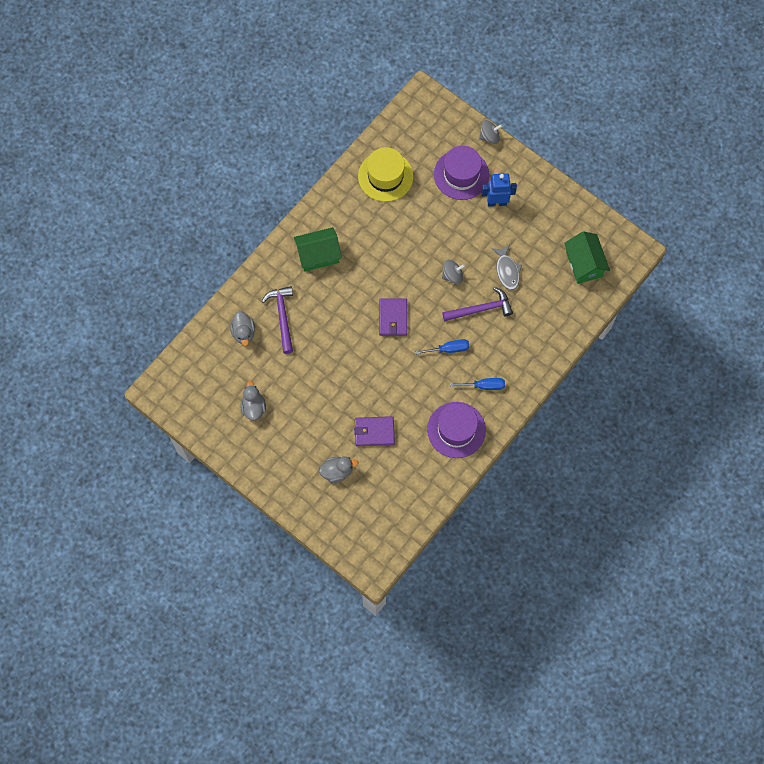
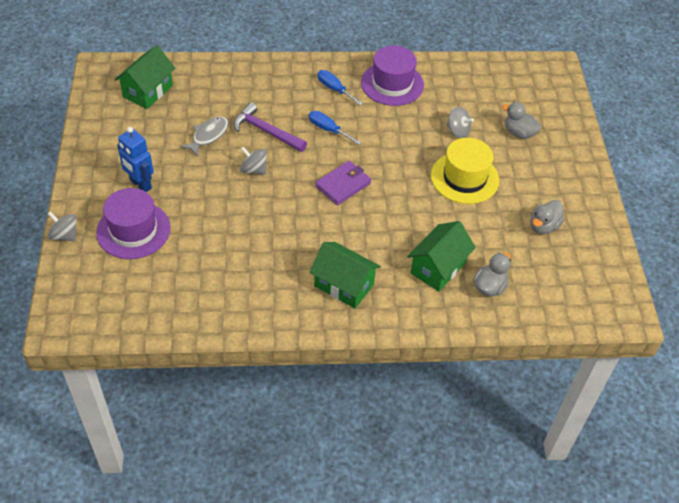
camera: 135 degrees left, 20 degrees down
purple hammer [262,286,293,354] -> green house [407,221,476,292]
purple wallet [354,416,395,446] -> grey spinning top [447,107,474,138]
yellow hat [358,147,413,202] -> yellow hat moved to [431,138,499,204]

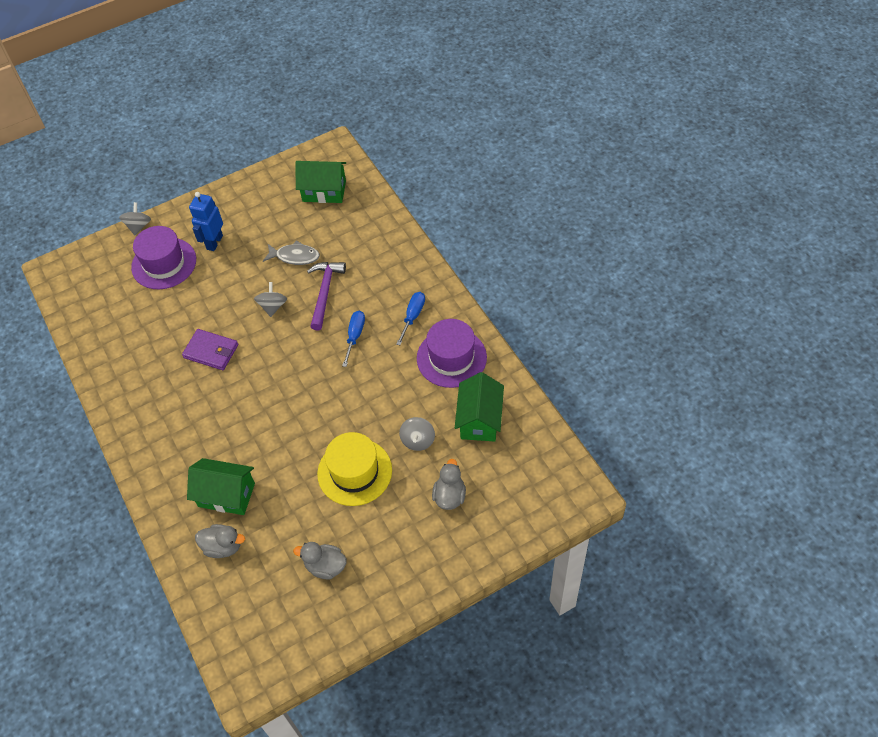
camera: 70 degrees right, 5 degrees up
green house [310,242,381,308] -> green house moved to [455,372,504,442]
purple wallet [315,161,371,205] -> purple wallet moved to [182,329,238,370]

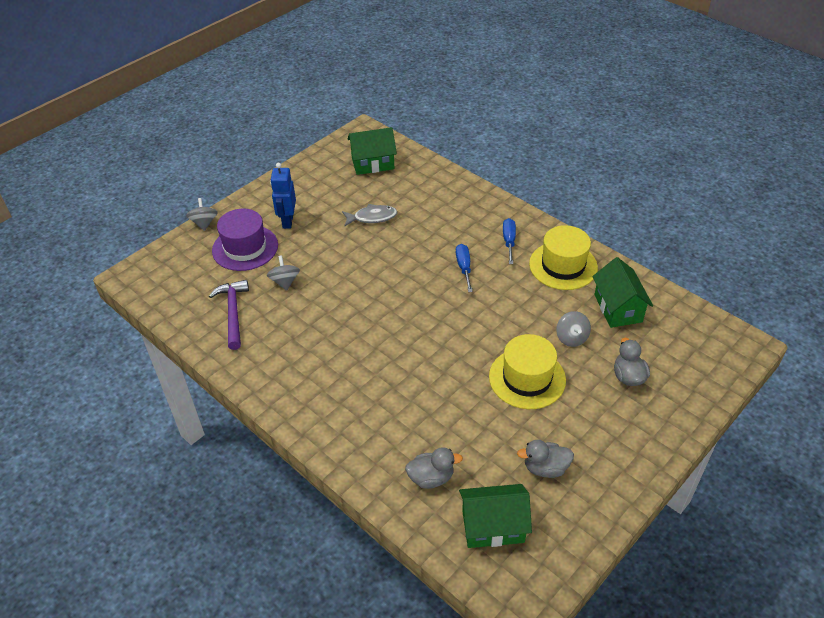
camera: 20 degrees left, 10 degrees down
purple wallet [182,329,238,370] -> none
green house [187,458,255,515] -> green house moved to [459,484,532,548]
grey spinning top [254,282,287,317] -> grey spinning top moved to [267,255,300,291]
purple hammer [307,262,346,331] -> purple hammer moved to [209,280,249,350]
purple hat [417,319,487,388] -> yellow hat [529,225,598,290]

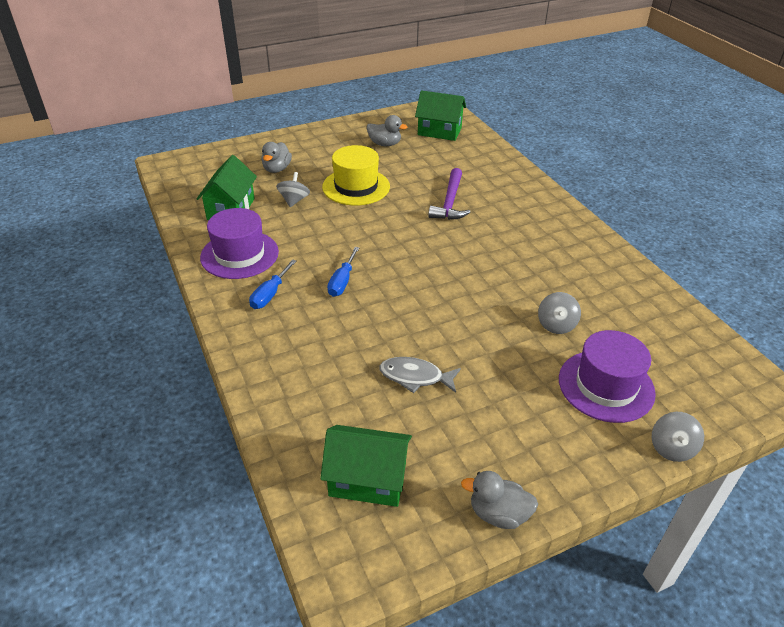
camera: 160 degrees left, 5 degrees down
purple hammer [209,280,249,350] -> purple hammer moved to [428,168,470,220]
blue robot [270,163,296,229] -> none
grey duck [405,447,463,489] -> grey duck moved to [461,471,538,529]
yellow hat [529,225,598,290] -> purple hat [200,208,279,279]

